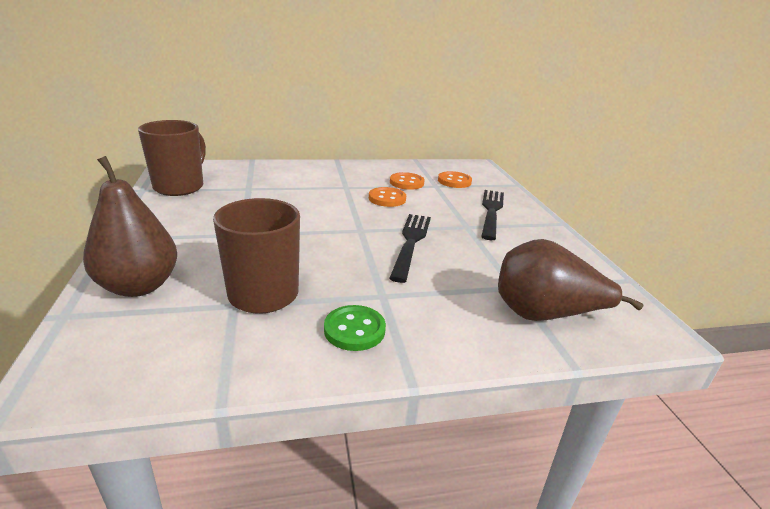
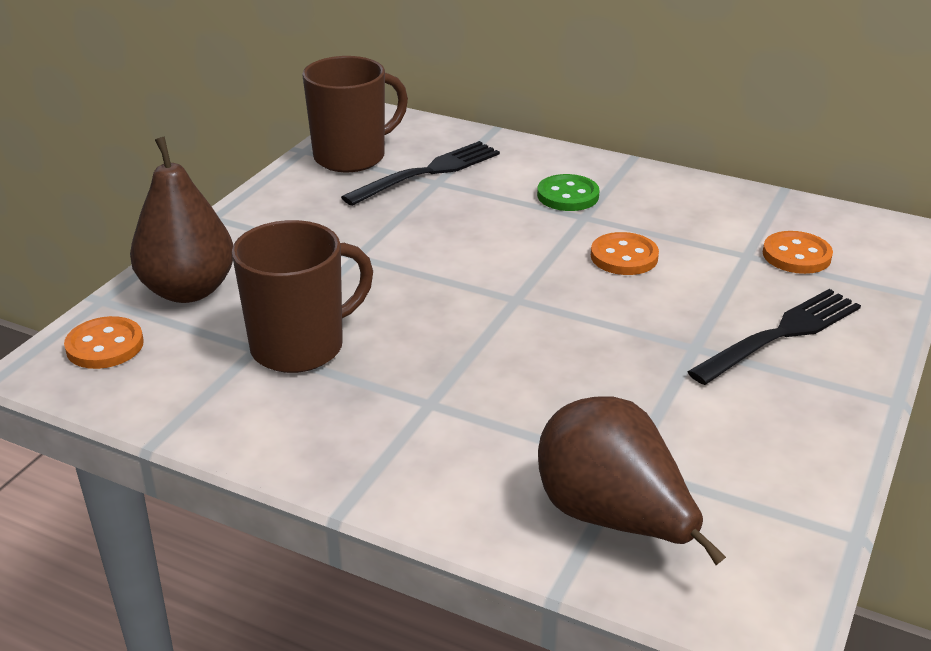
camera: 40 degrees right, 5 degrees up
green button [324,305,386,351] -> green button moved to [537,174,600,211]
black fork [389,214,431,283] -> black fork moved to [341,141,500,206]
orange button [390,172,425,190] -> orange button moved to [64,316,144,369]

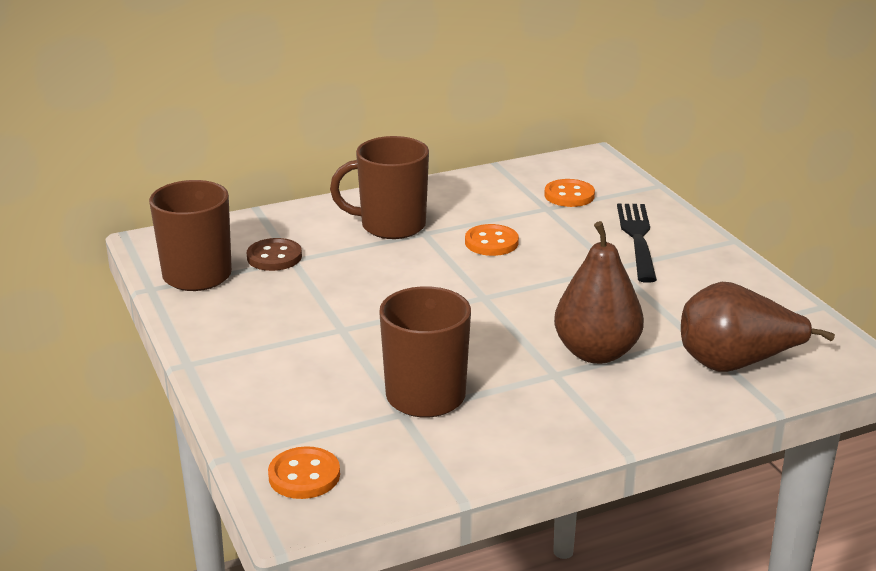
camera: 50 degrees left, 5 degrees down
brown pear [130,136,233,303] -> brown pear moved to [554,221,644,364]
black fork [341,141,500,206] -> brown button [247,238,302,271]
green button [537,174,600,211] -> brown mug [330,136,429,239]

